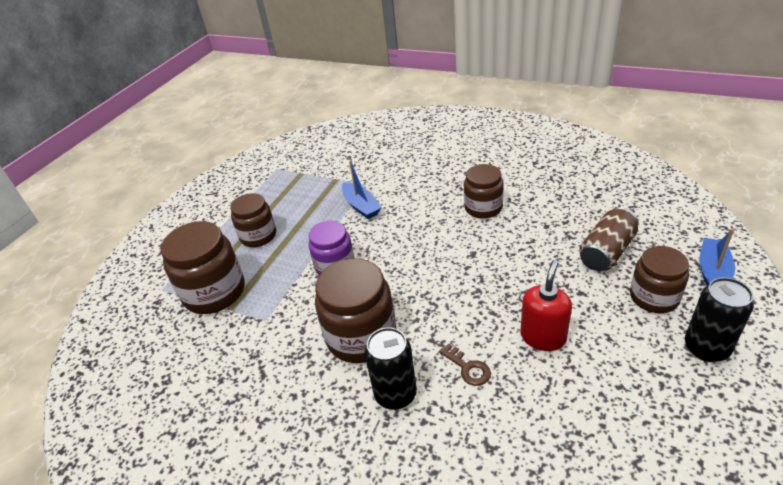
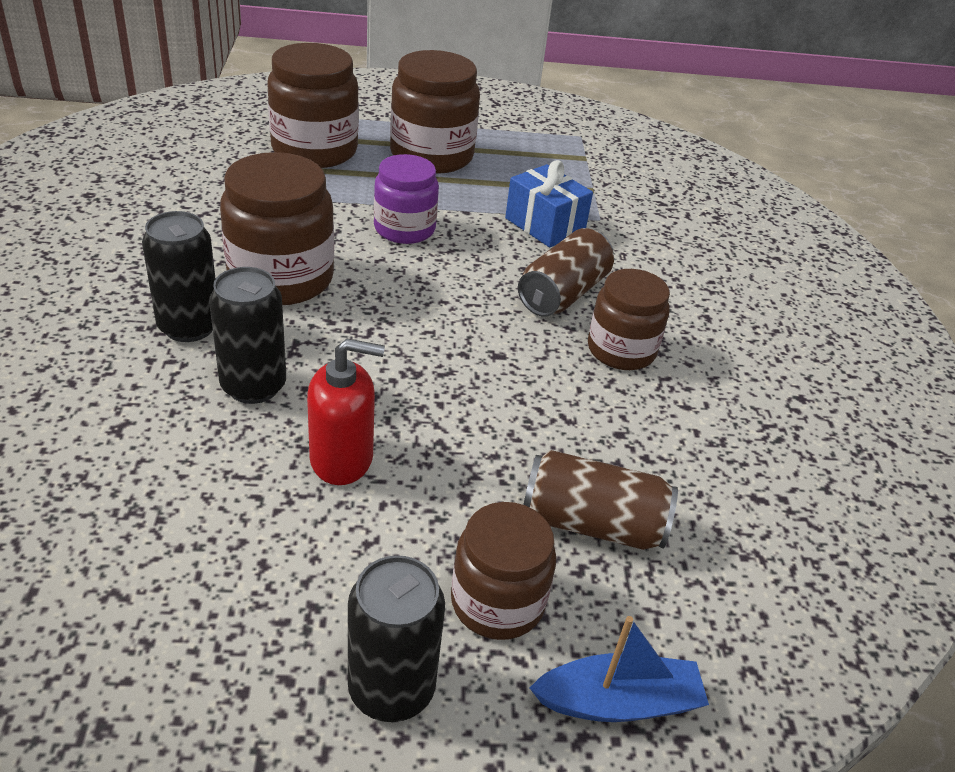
camera: 55 degrees right, 0 degrees up
brown jar [230,193,276,247] -> brown jar [390,50,480,174], size x1.53
blue boat [342,160,382,219] -> blue gift [505,160,593,248]
brown key [439,343,491,386] -> black can [209,267,286,404]
none -> brown can [518,228,614,317]

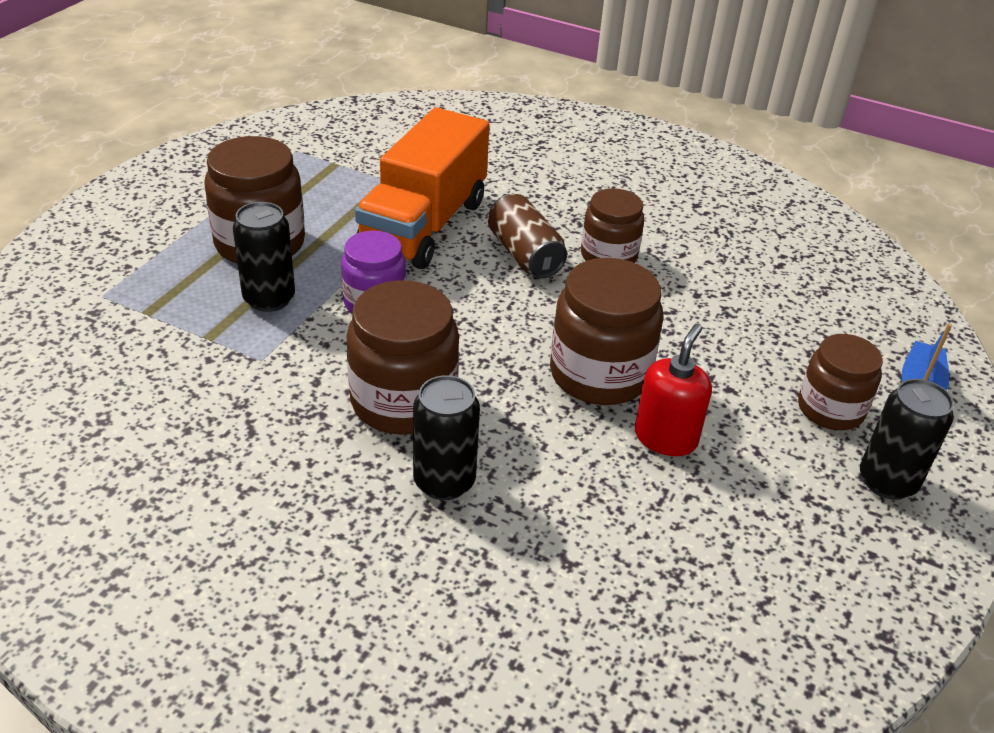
camera: 60 degrees left, 0 degrees up
black can [209,267,286,404] -> black can moved to [233,202,295,312]
brown jar [267,43,359,168] -> brown jar moved to [550,258,663,405]
blue gift [505,160,593,248] -> orange truck [355,107,489,269]
brown can [523,450,678,550] -> none

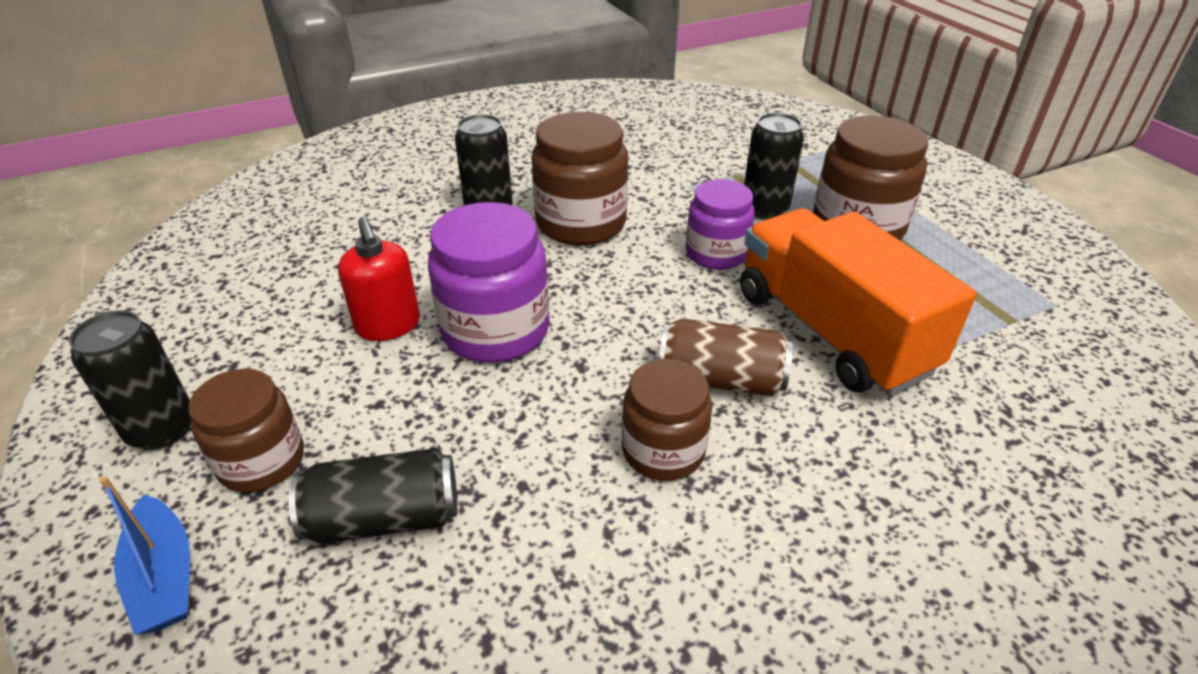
camera: 130 degrees right, 0 degrees up
brown jar [550,258,663,405] -> purple jar [428,202,550,363]
none -> black can [289,448,458,544]

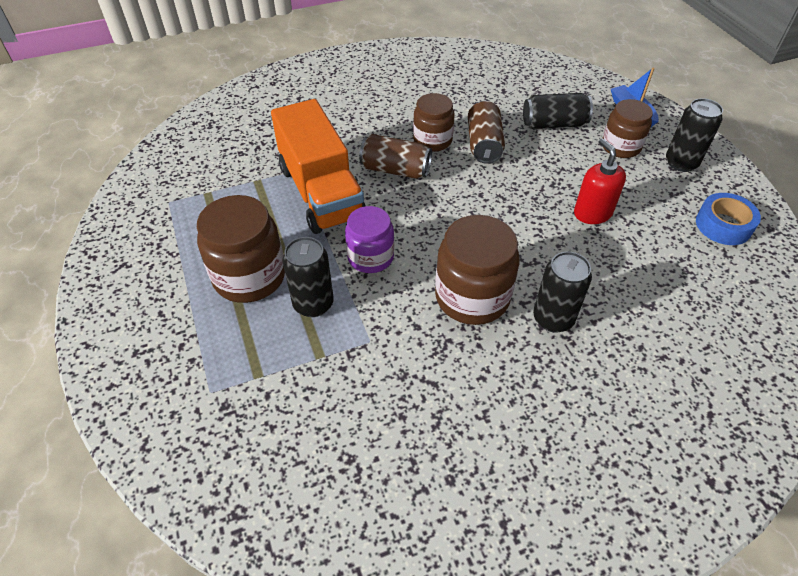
camera: 175 degrees left, 10 degrees up
purple jar [428,202,550,363] -> none
none -> brown can [468,101,505,163]
none -> blue tape [696,193,761,245]

